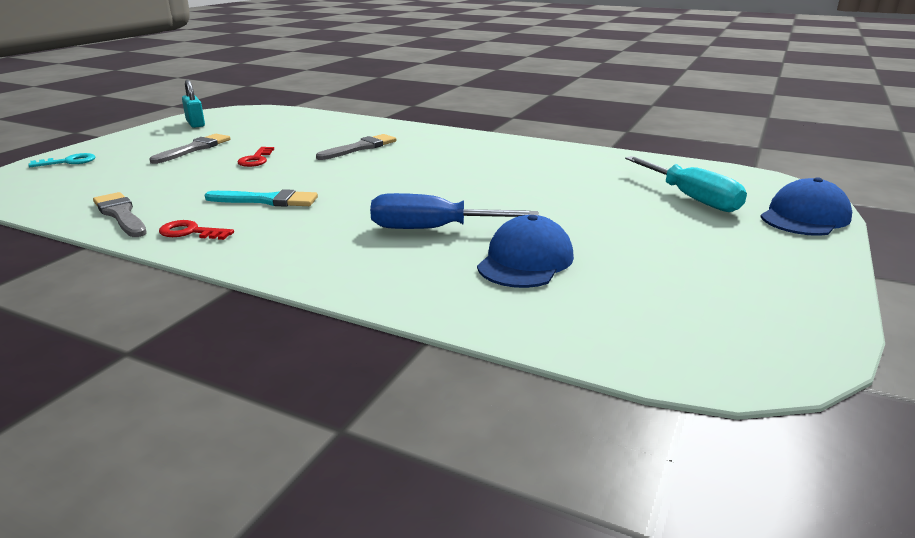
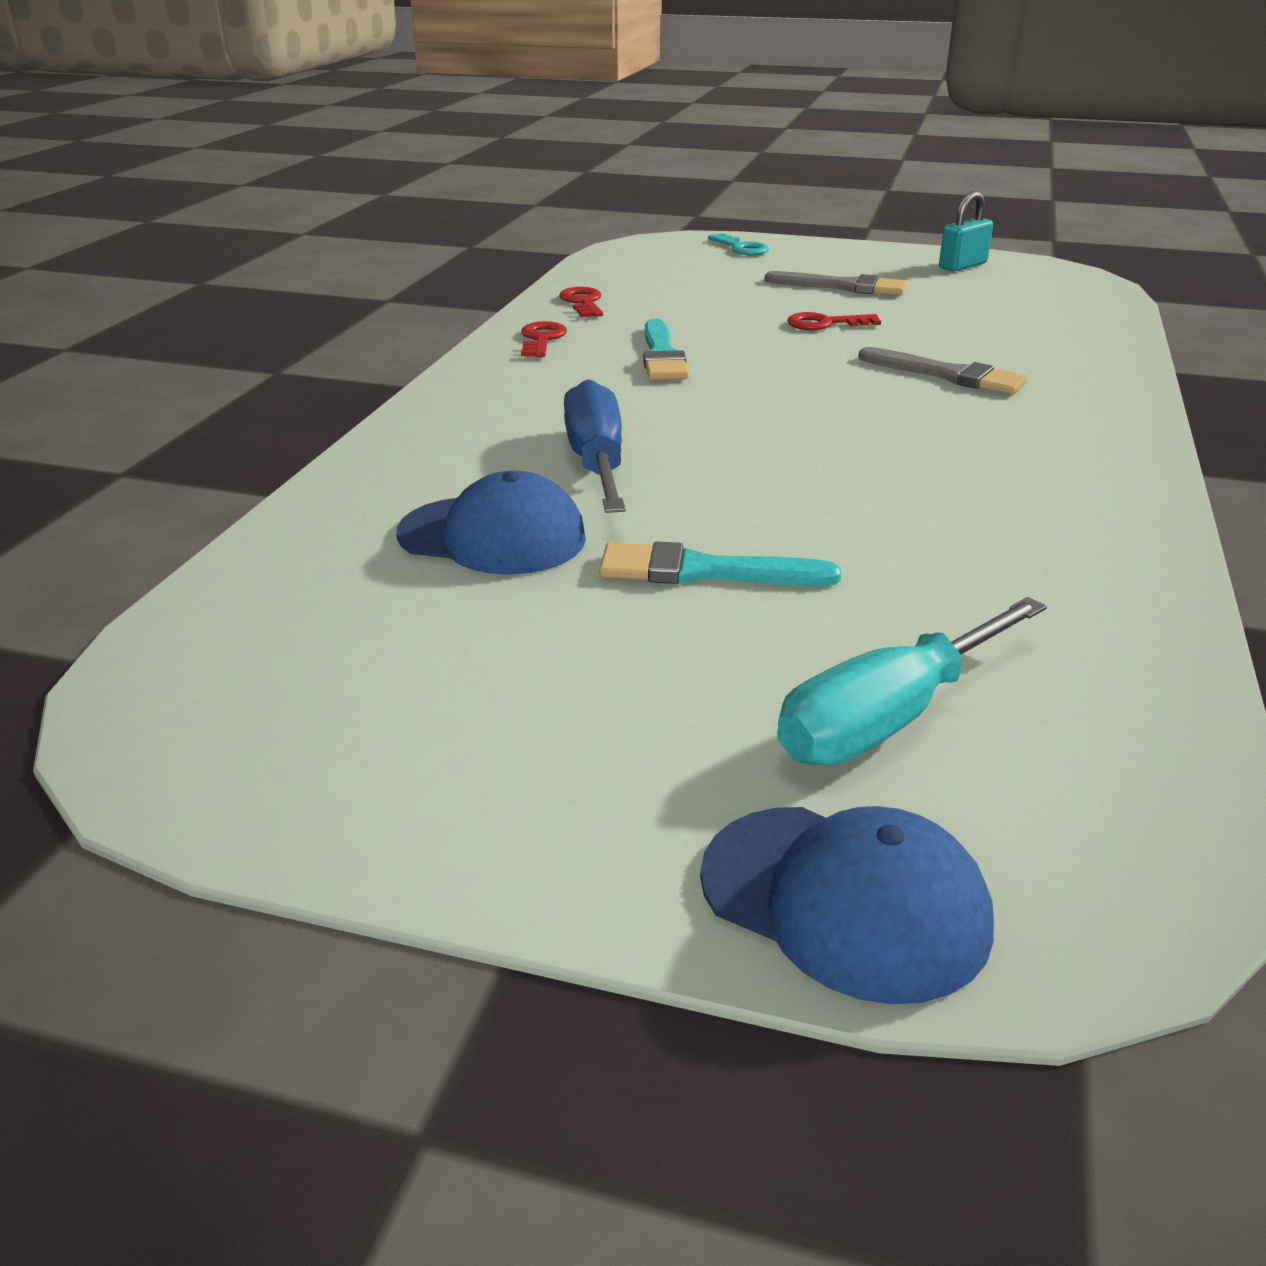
camera: 80 degrees right, 5 degrees up
grey brush [93,192,147,237] -> red key [559,287,603,317]
none -> turquoise brush [599,541,841,586]

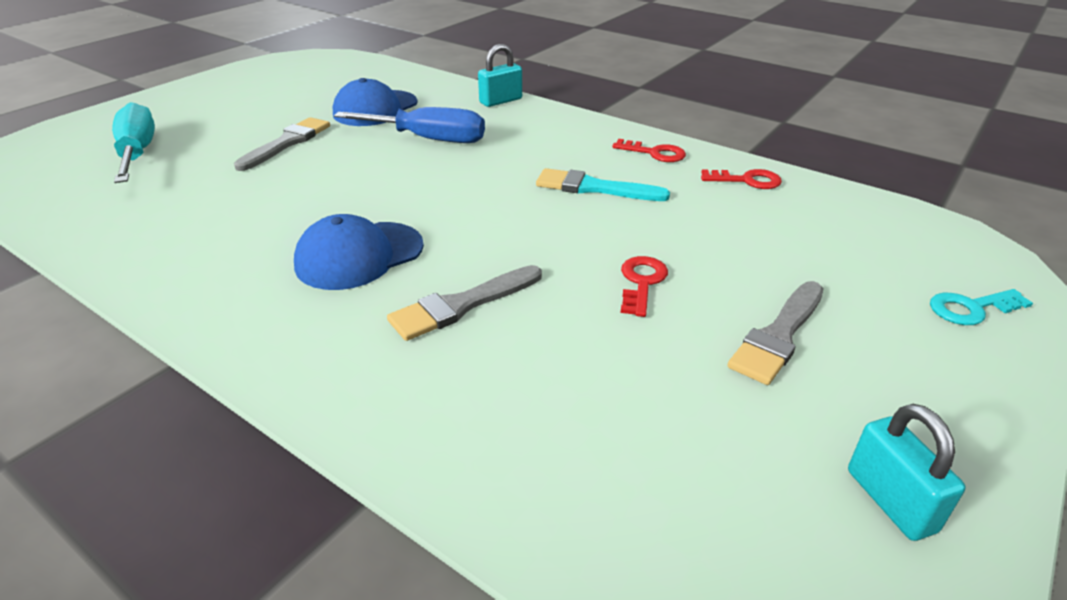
camera: 110 degrees right, 5 degrees up
turquoise brush [599,541,841,586] -> grey brush [234,117,330,171]
blue cap [700,806,994,1004] -> blue cap moved to [294,214,424,290]
none -> turquoise padlock [478,44,522,107]

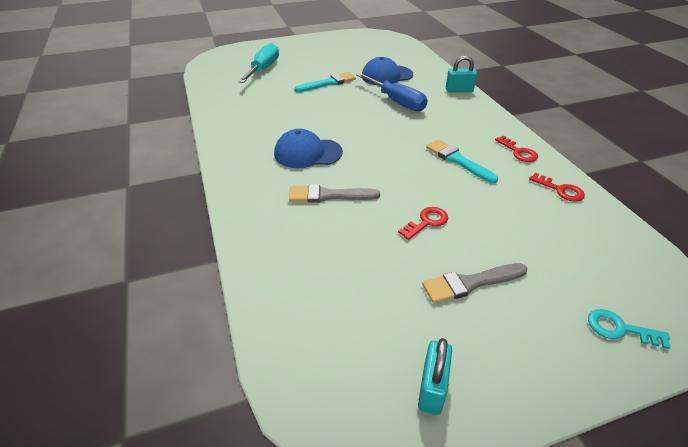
camera: 35 degrees right, 5 degrees up
grey brush [234,117,330,171] -> turquoise brush [294,72,356,92]

